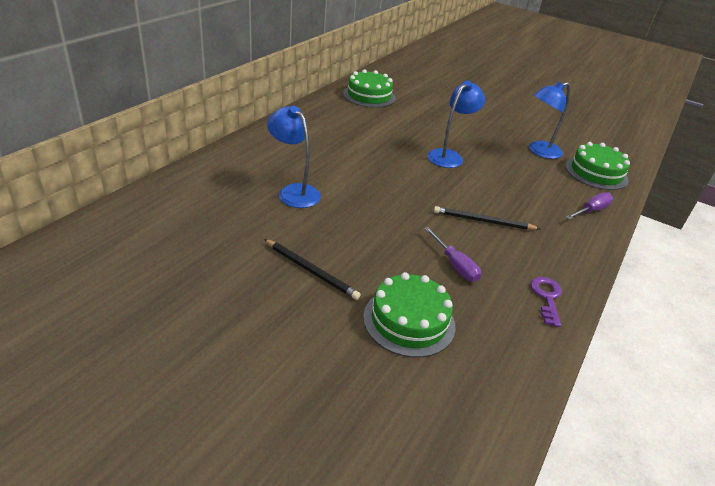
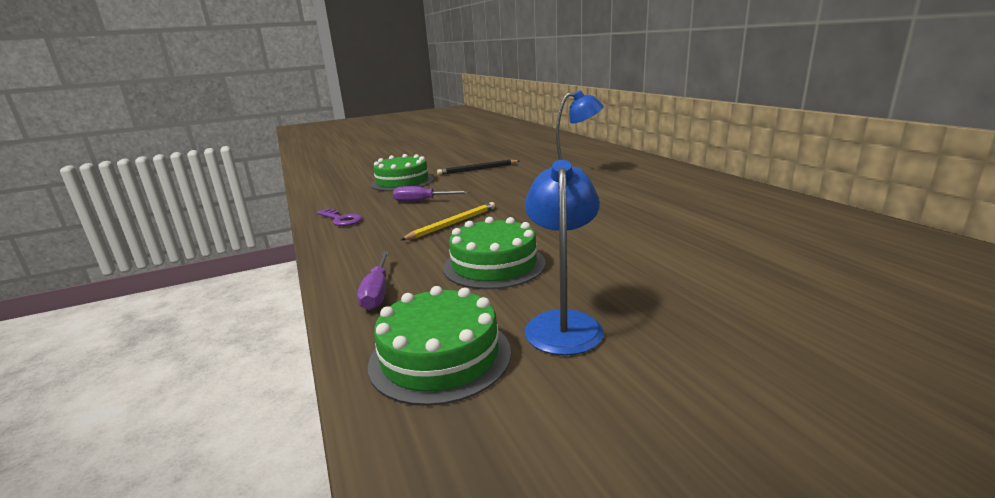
camera: 130 degrees right, 15 degrees down
green cake [343,69,395,108] -> green cake moved to [443,217,546,289]
blue lamp [427,80,485,168] -> none
black pencil [434,206,540,230] -> yellow pencil [401,202,495,240]

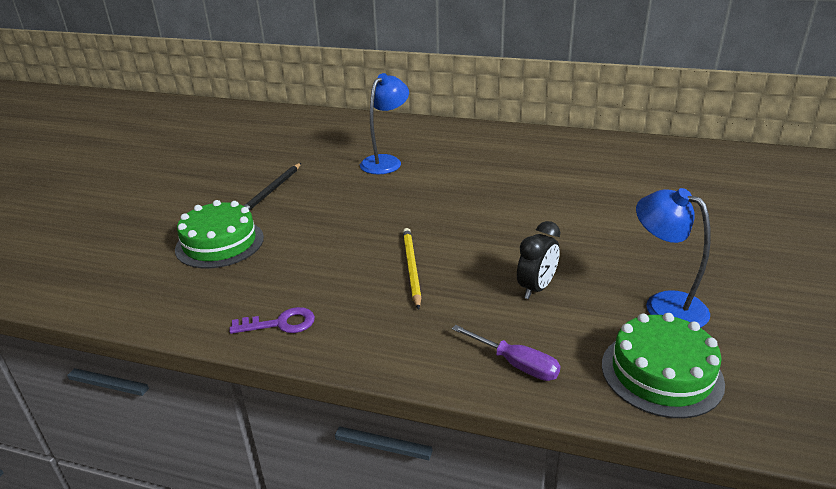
camera: 50 degrees left, 10 degrees up
purple screwdriver [393,186,469,202] -> none
green cake [443,217,546,289] -> black clock [517,221,560,299]

